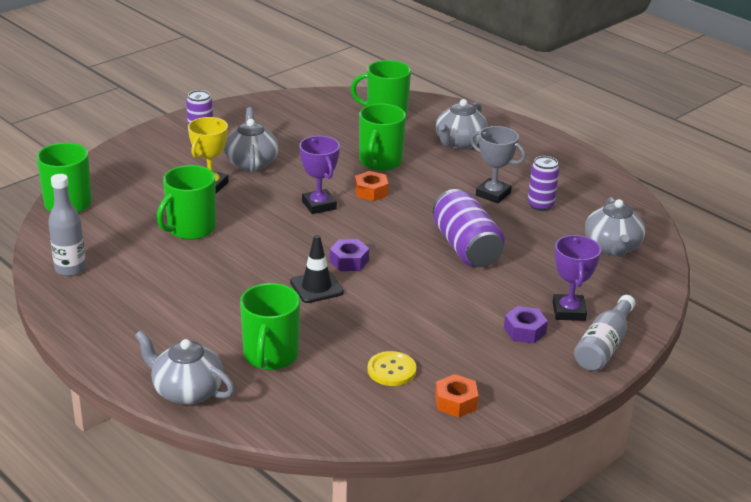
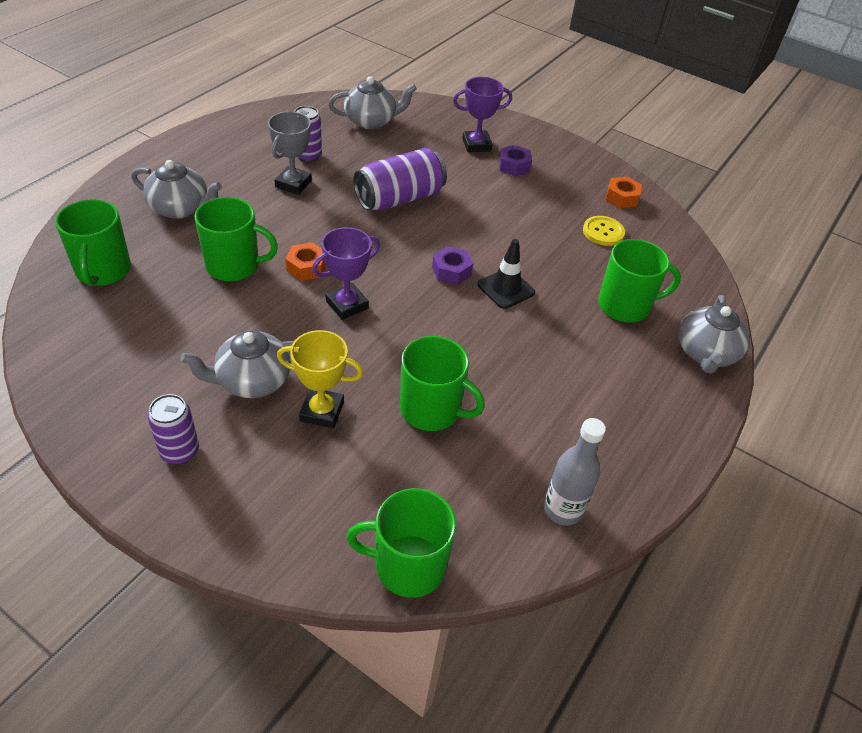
camera: 105 degrees left, 15 degrees up
grey bottle [574,295,635,371] -> none

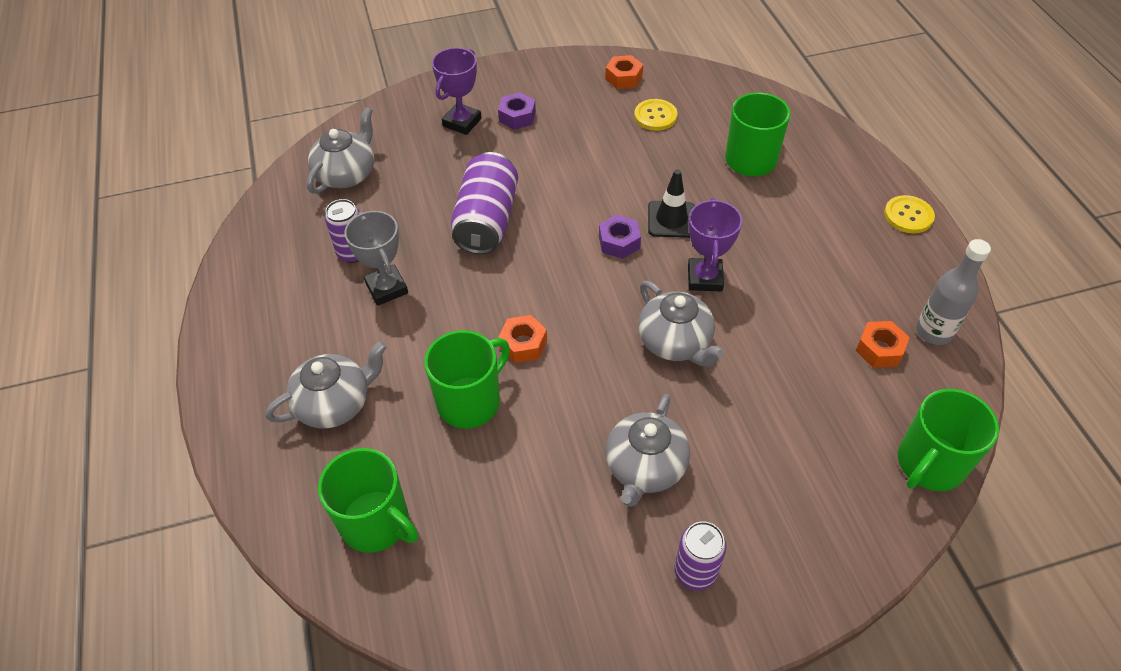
camera: 45 degrees left, 5 degrees up
yellow trophy [277,330,363,428] -> none
purple trophy [312,227,380,320] -> purple trophy moved to [688,198,742,292]
green mug [400,336,485,431] -> none
grey teapot [678,295,750,374] -> grey teapot moved to [638,281,725,367]
none -> orange nut [856,321,910,368]
none -> yellow button [884,195,935,233]

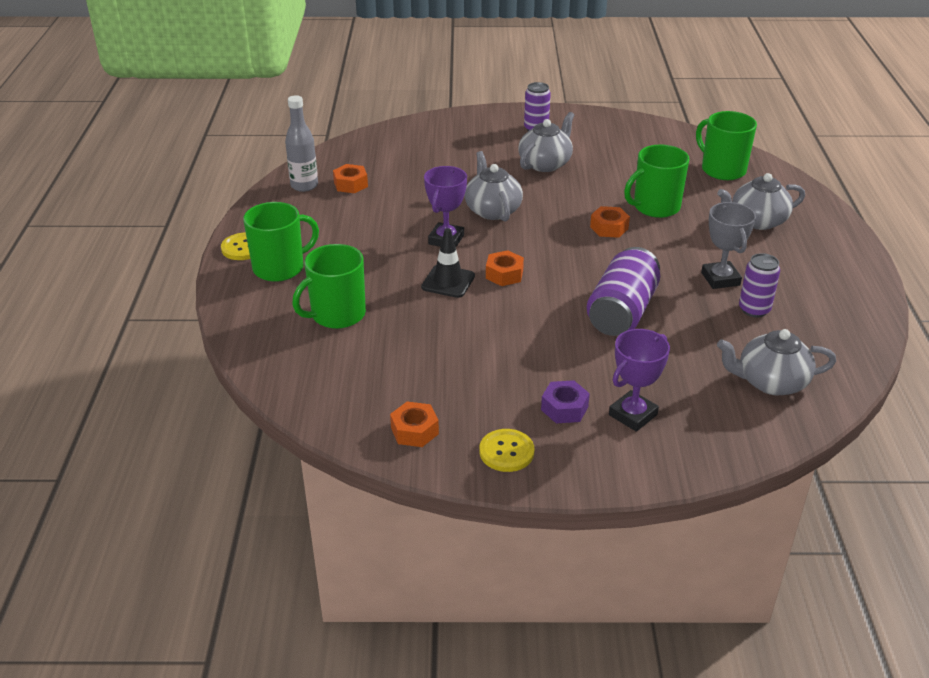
camera: 165 degrees left, 15 degrees down
grey teapot [307,107,374,194] -> grey teapot turned 45 degrees clockwise [717,329,836,396]
purple nut [599,215,641,259] -> orange nut [486,250,524,286]
yellow button [634,99,678,131] -> yellow button moved to [480,429,535,472]
green mug [898,389,999,491] -> green mug moved to [243,202,319,282]

